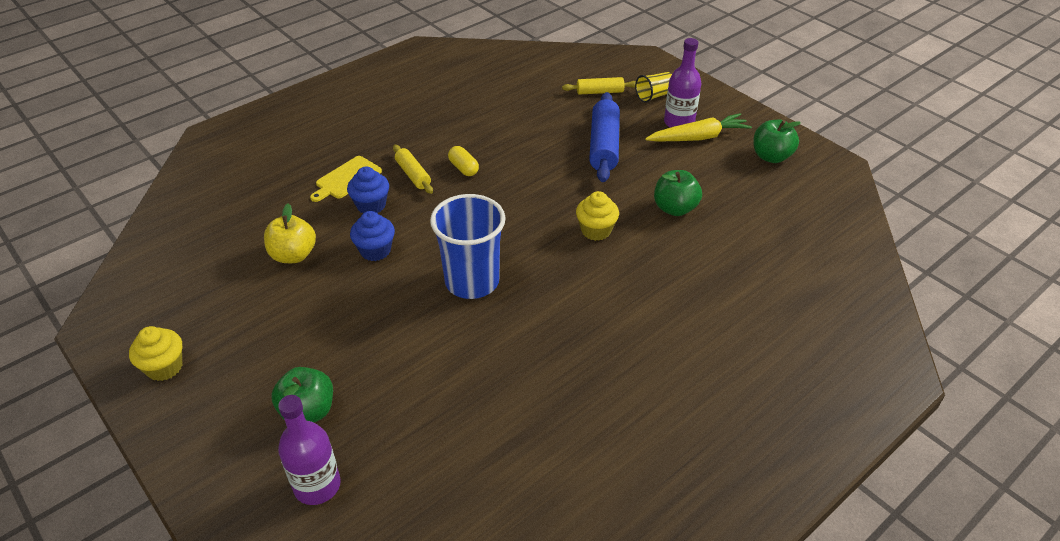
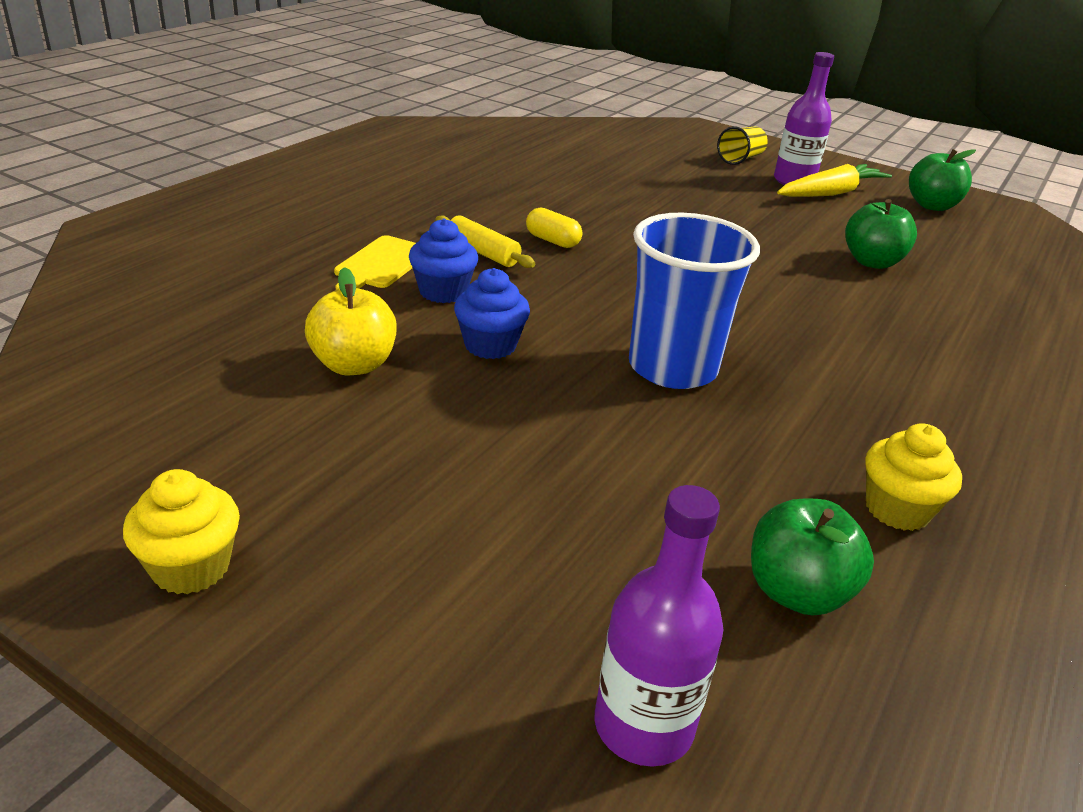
camera: 20 degrees left, 10 degrees down
green apple [271,367,333,422] -> green apple moved to [751,499,874,616]
yellow rolling pin [562,77,636,95] -> none
yellow cupcake [576,191,619,241] -> yellow cupcake moved to [865,423,962,531]
blue rolling pin [589,92,620,182] -> none

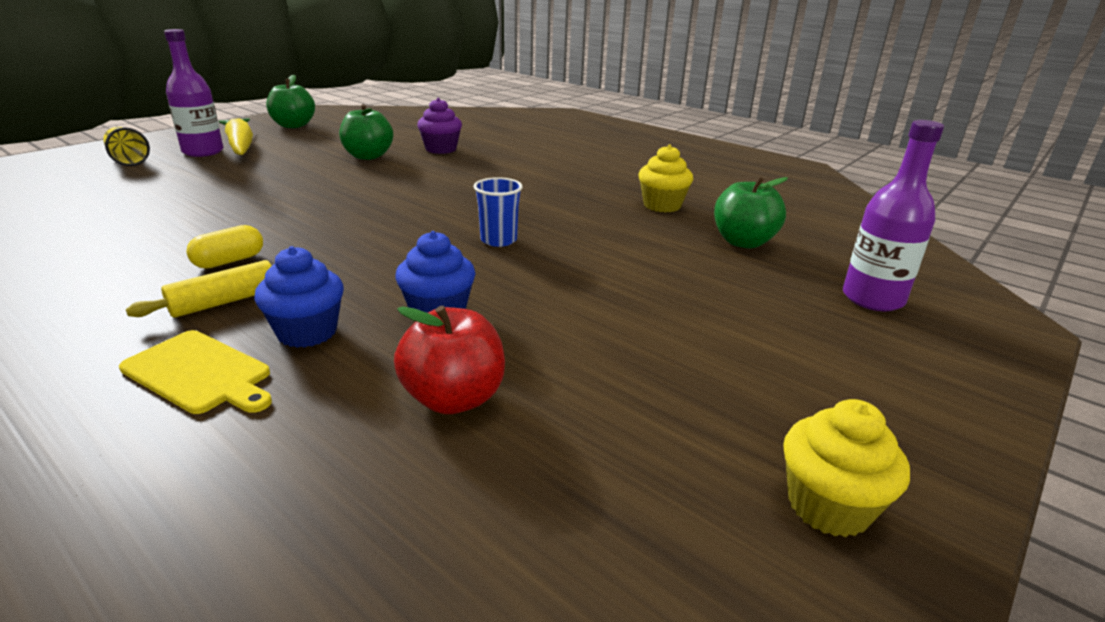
camera: 80 degrees left, 5 degrees down
yellow apple [305,267,397,375] -> red apple [394,306,505,414]
blue cup [629,213,760,389] -> blue cup [474,177,523,247], size x0.49
none -> purple cupcake [417,98,462,154]

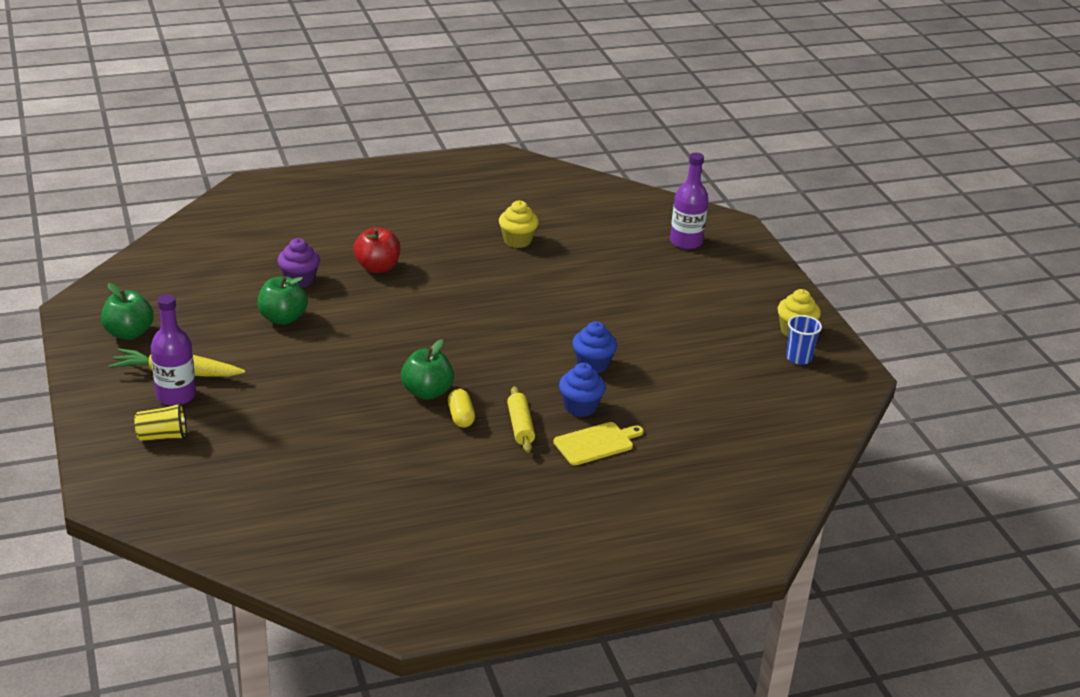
camera: 60 degrees left, 5 degrees up
red apple [394,306,505,414] -> red apple moved to [353,227,400,273]
blue cup [474,177,523,247] -> blue cup moved to [786,315,822,365]
green apple [714,176,788,248] -> green apple moved to [401,339,454,400]

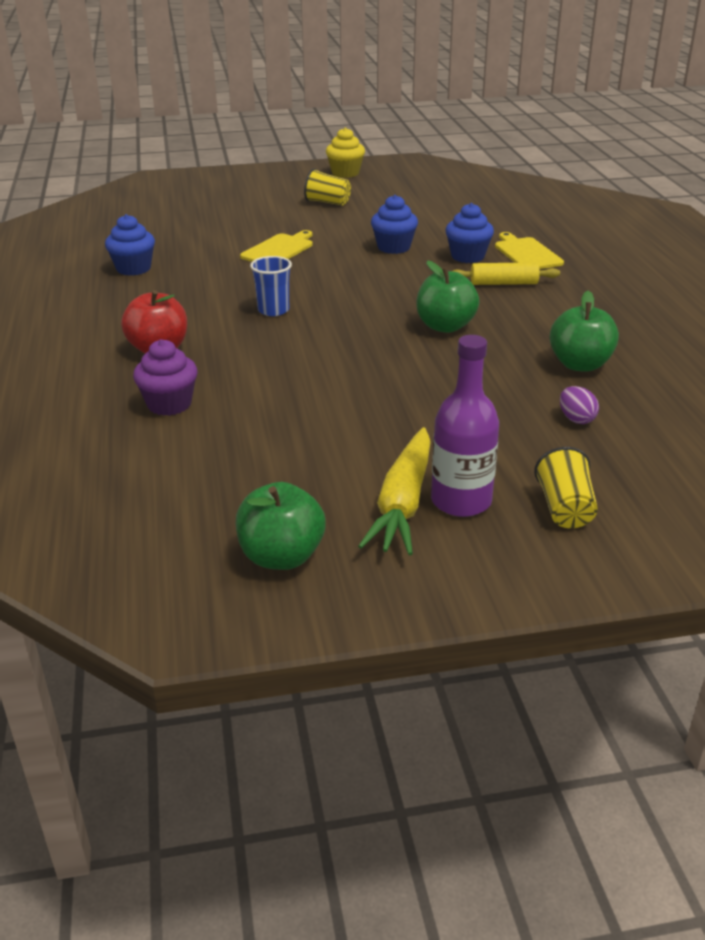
camera: 80 degrees left, 0 degrees up
green apple [257,276,308,325] -> green apple moved to [549,291,619,371]
yellow capsule [448,389,475,428] -> none
yellow cupcake [499,200,539,248] -> blue cupcake [105,214,155,276]
purple bottle [670,153,708,249] -> none
blue cup [786,315,822,365] -> blue cup moved to [250,256,292,316]
none -> yellow cutting board [240,230,313,262]
none -> yellow cup [304,168,351,206]
none -> purple egg [560,386,599,424]

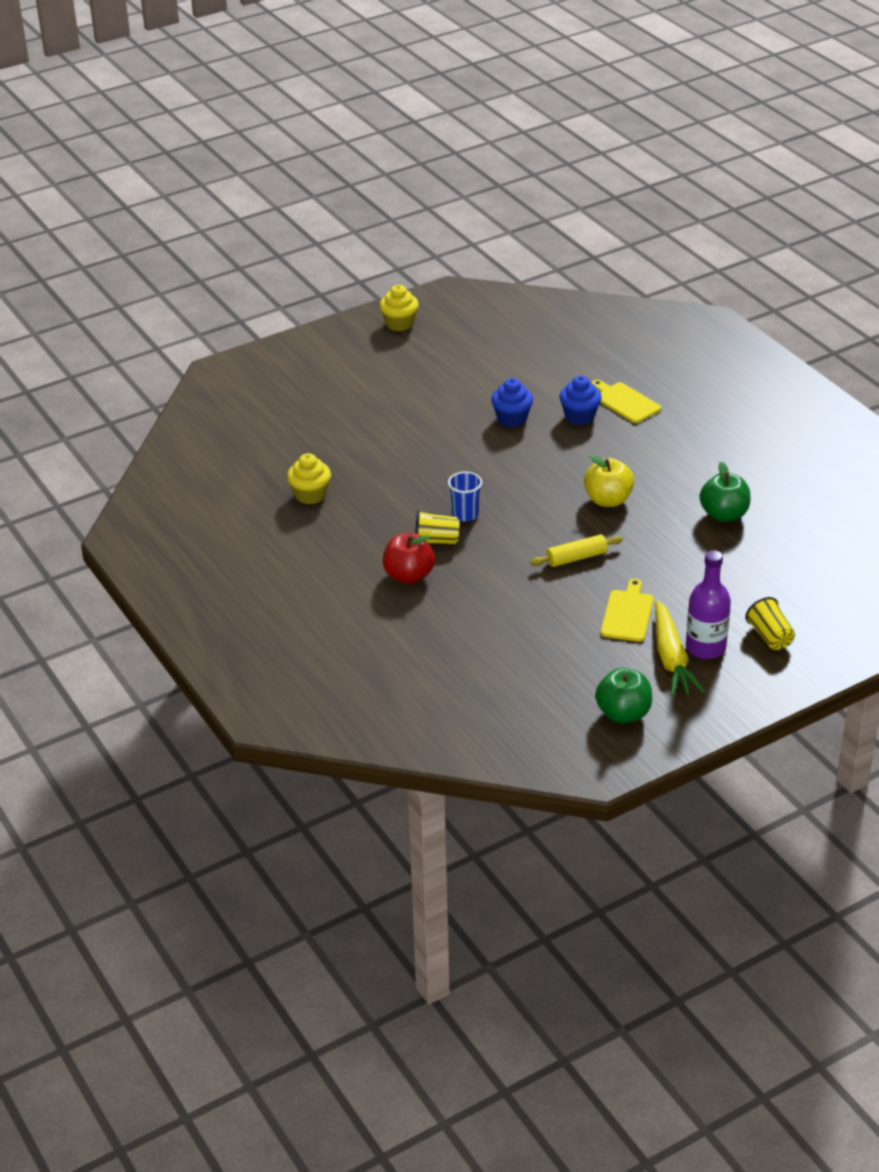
camera: 20 degrees left, 5 degrees up
blue cupcake [105,214,155,276] -> yellow cupcake [287,453,331,505]
purple cupcake [133,339,197,416] -> none
yellow cutting board [240,230,313,262] -> yellow cutting board moved to [601,579,654,642]
yellow cup [304,168,351,206] -> yellow cup moved to [415,511,460,544]
green apple [416,260,479,333] -> yellow apple [584,455,634,507]
yellow rolling pin [453,262,560,285] -> yellow rolling pin moved to [531,534,623,567]
purple egg [560,386,599,424] -> none

